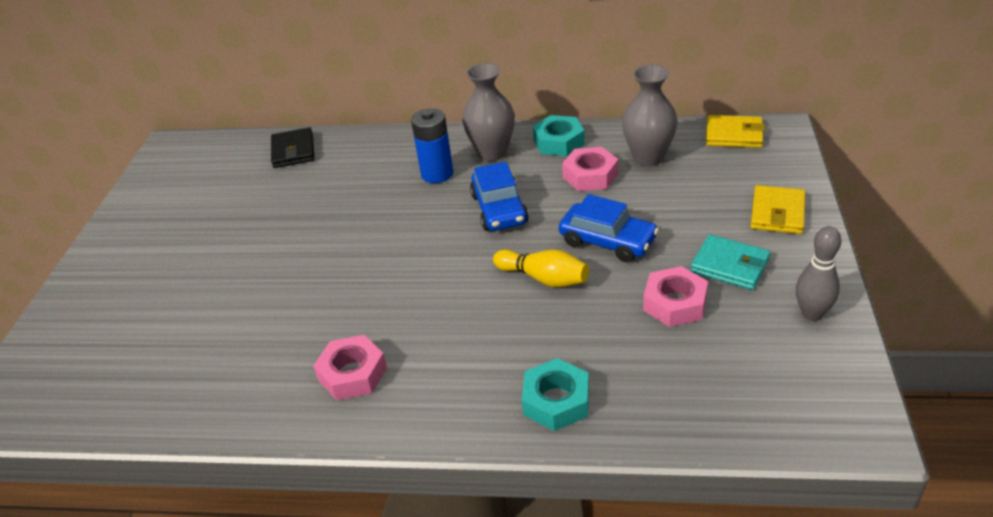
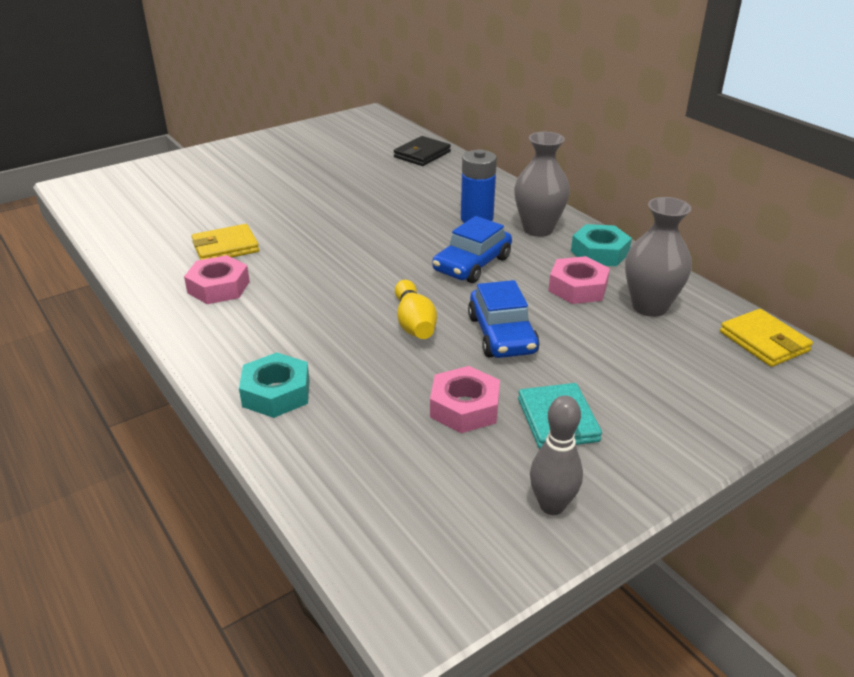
camera: 45 degrees right, 5 degrees down
yellow wallet [750,185,806,234] -> yellow wallet moved to [192,224,259,260]

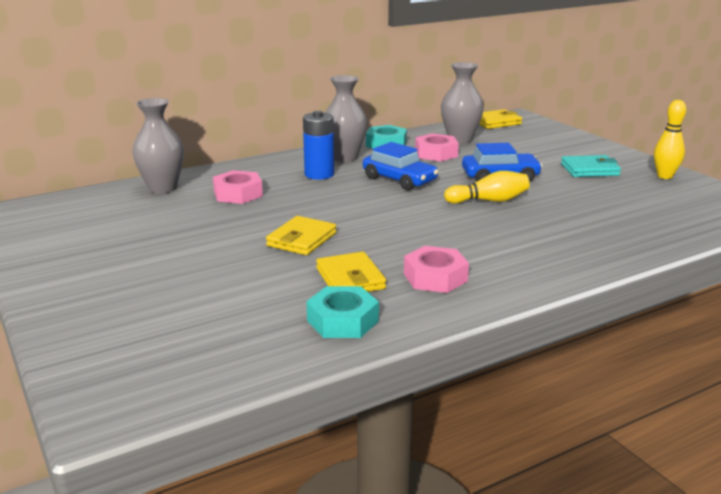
camera: 85 degrees left, 10 degrees down
turquoise nut [239,352,310,418] -> turquoise nut moved to [306,286,379,338]
black wallet [394,136,451,166] -> grey vase [132,98,184,194]
pink nut [430,366,500,433] -> pink nut moved to [213,170,263,204]
grey bowling pin [530,395,583,515] -> yellow bowling pin [654,100,686,179]
none -> yellow wallet [266,216,337,255]

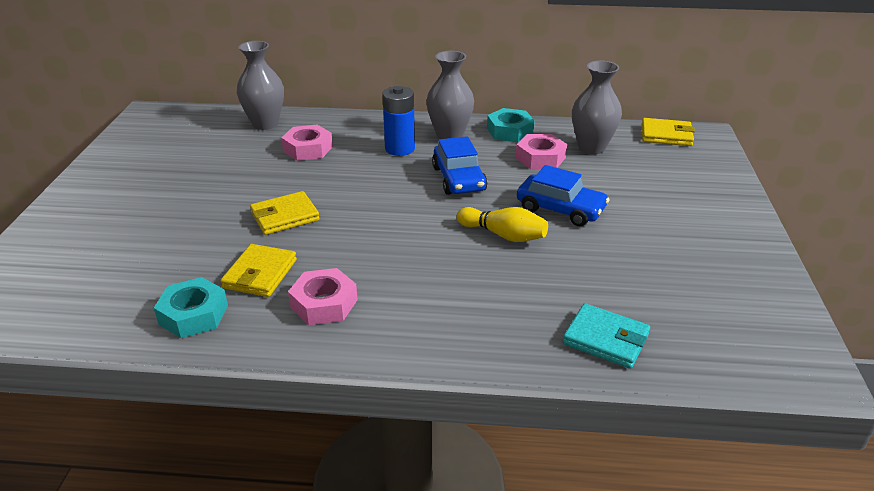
camera: 35 degrees right, 10 degrees up
turquoise wallet [561,155,621,177] -> turquoise wallet moved to [563,303,650,369]
yellow bowling pin [654,100,686,179] -> none

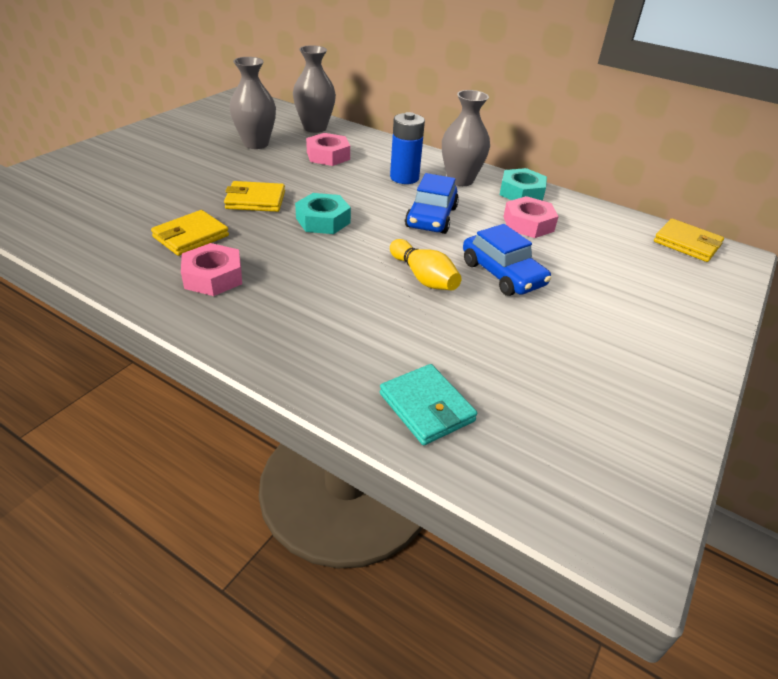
camera: 25 degrees right, 5 degrees up
turquoise nut [154,277,228,338] -> turquoise nut moved to [295,193,351,234]
grey vase [572,61,622,154] -> grey vase moved to [229,57,276,149]

